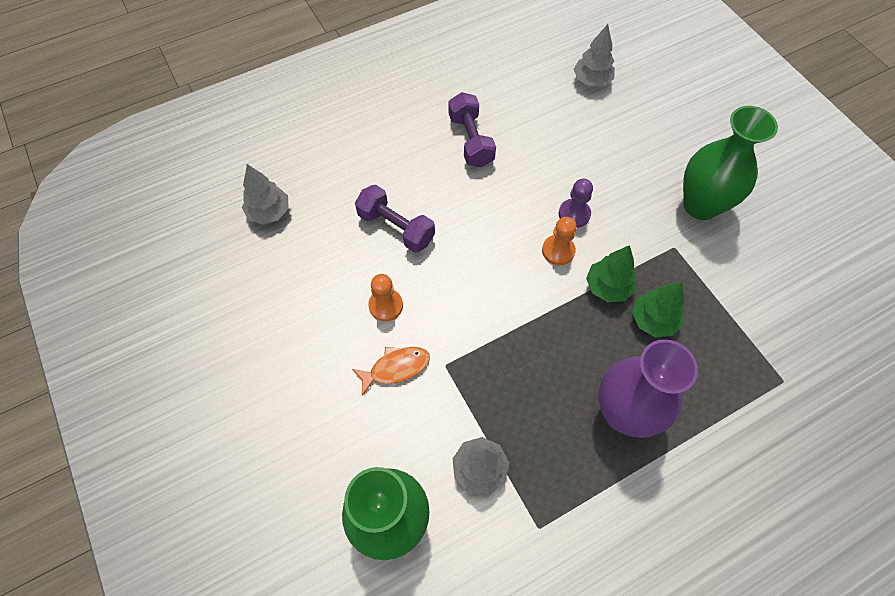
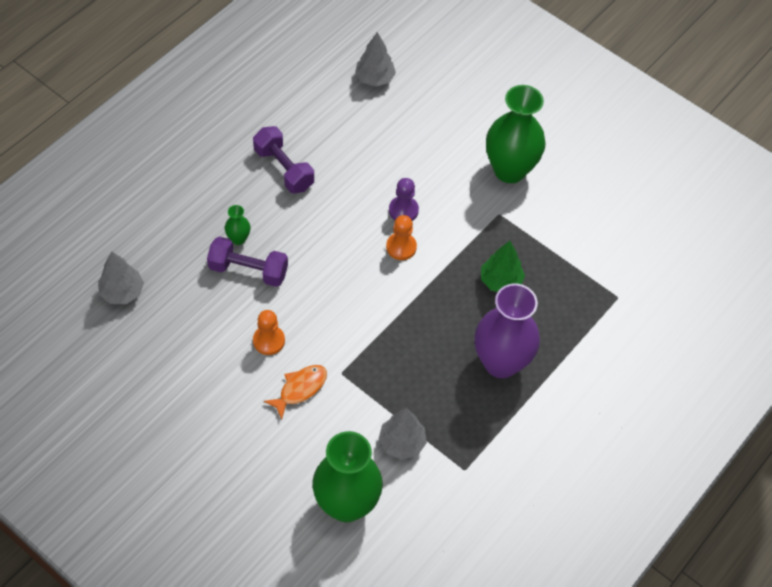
camera: 25 degrees left, 5 degrees down
green tree [586,245,636,302] -> none
none -> green vase [225,205,250,245]

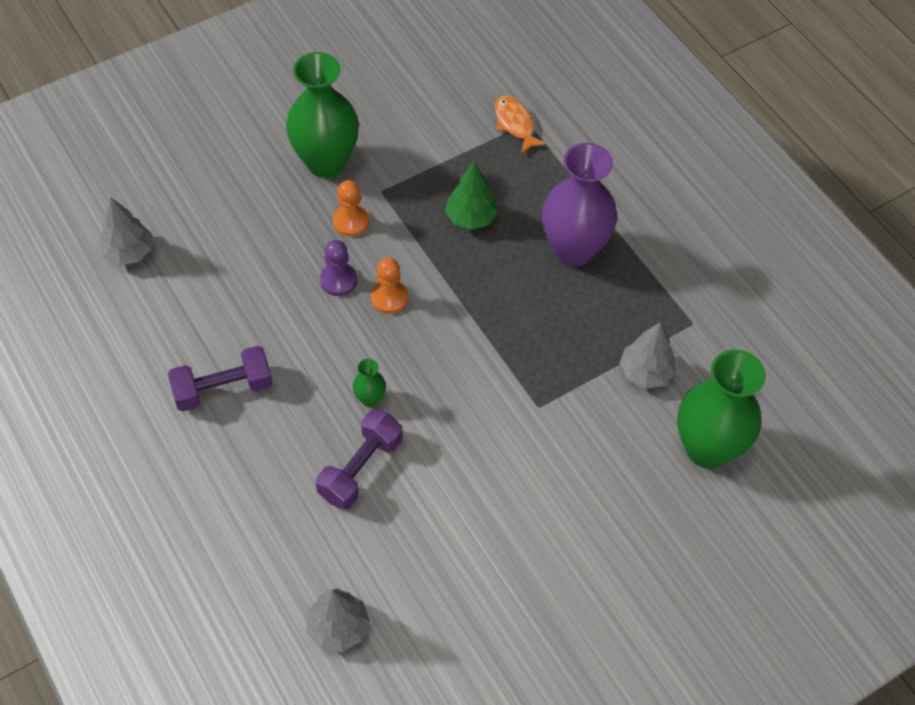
camera: 70 degrees left, 0 degrees up
green vase [225,205,250,245] -> green vase moved to [353,358,386,407]
orange pawn [253,310,285,355] -> orange pawn moved to [333,180,369,237]
orange fish [264,365,327,420] -> orange fish moved to [495,96,547,154]

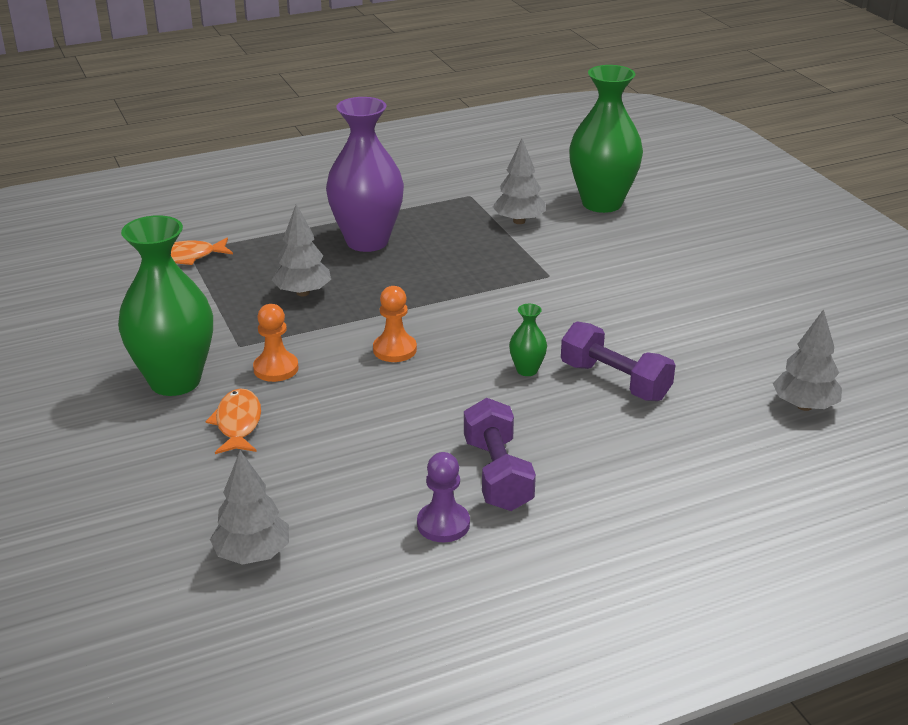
camera: 80 degrees left, 25 degrees down
purple pawn [320,240,358,296] -> purple pawn moved to [417,452,470,542]
green tree [445,162,498,230] -> grey tree [272,204,331,296]
none -> orange fish [205,388,261,454]

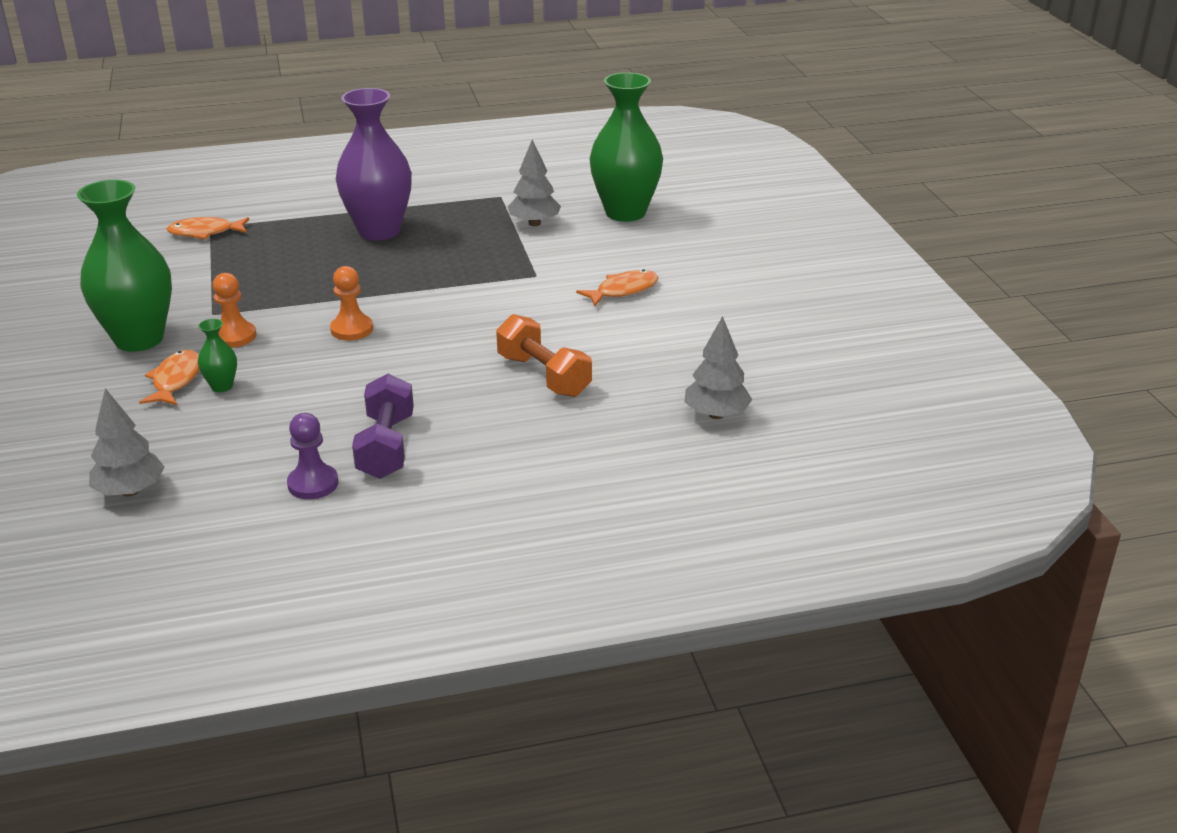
camera: 10 degrees right, 0 degrees up
grey tree [272,204,331,296] -> none
green vase [509,304,547,376] -> green vase moved to [198,319,237,392]
purple dumbbell [561,321,675,401] -> orange dumbbell [496,314,592,397]
none -> orange fish [576,269,658,306]

